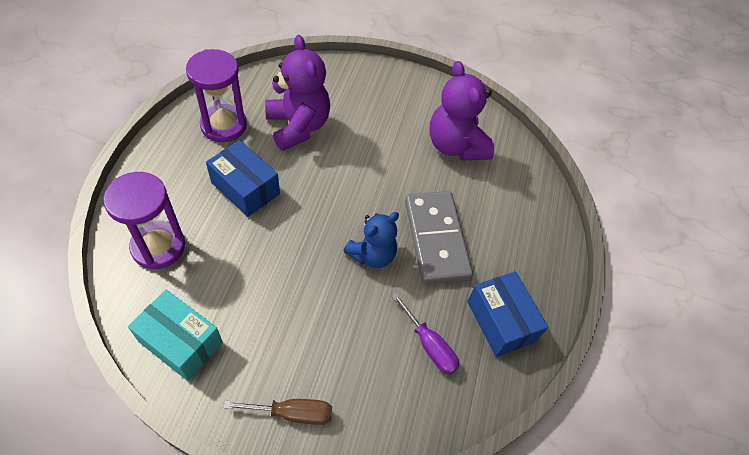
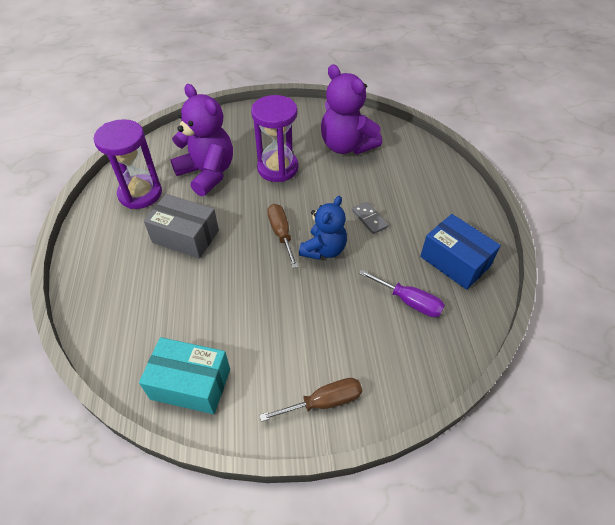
camera: 15 degrees left, 5 degrees down
purple hourglass [103,172,185,270] -> purple hourglass moved to [251,95,298,182]
blue box [206,140,280,217] -> grey box [144,194,219,259]
grey domino [405,191,473,284] -> grey domino [352,202,388,234], size x0.42
none -> brown screwdriver [267,204,298,268]

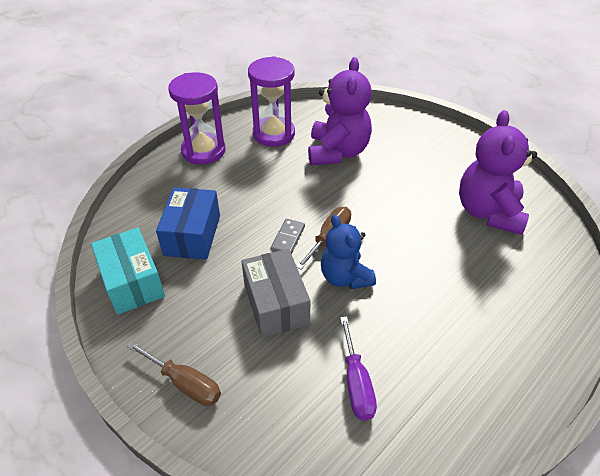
camera: 50 degrees right, 5 degrees down
grey box [144,194,219,259] -> grey box moved to [241,249,311,338]
purple hourglass [251,95,298,182] -> purple hourglass moved to [168,72,225,165]
blue teddy bear [299,196,347,260] -> blue teddy bear turned 75 degrees clockwise [321,215,376,289]
grey domino [352,202,388,234] -> grey domino moved to [271,219,305,254]
blue box [420,214,501,290] -> blue box moved to [156,187,220,260]

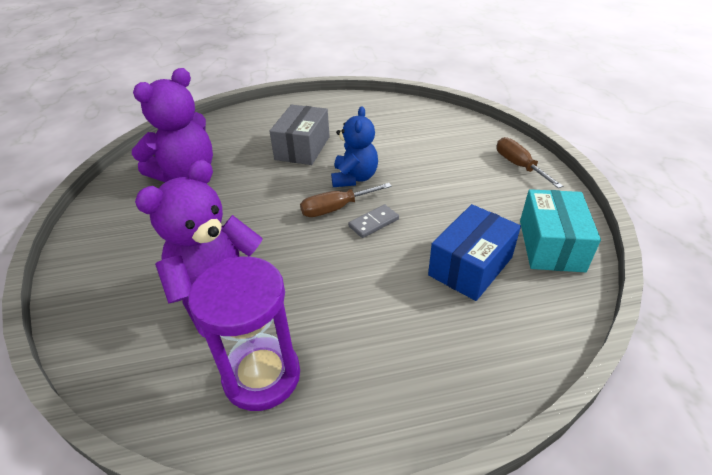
camera: 145 degrees left, 5 degrees down
purple hourglass [168,72,225,165] -> none
grey box [241,249,311,338] -> grey box moved to [270,105,330,165]
purple screwdriver [340,316,377,421] -> none

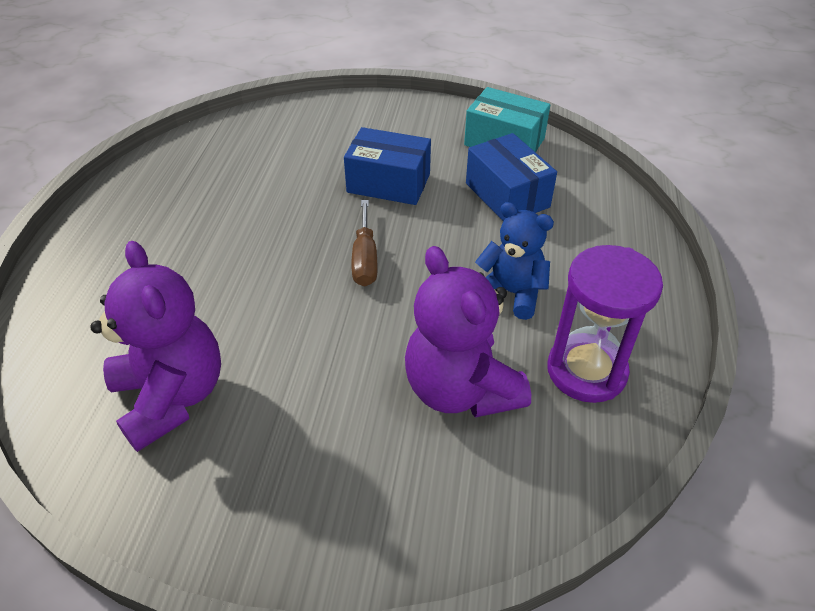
camera: 70 degrees left, 5 degrees up
grey box [270,105,330,165] -> none
blue teddy bear [331,106,378,187] -> blue teddy bear moved to [475,202,554,320]
grey domino [348,205,399,238] -> none
brown screwdriver [497,137,563,188] -> none
none -> blue box [344,127,431,205]

